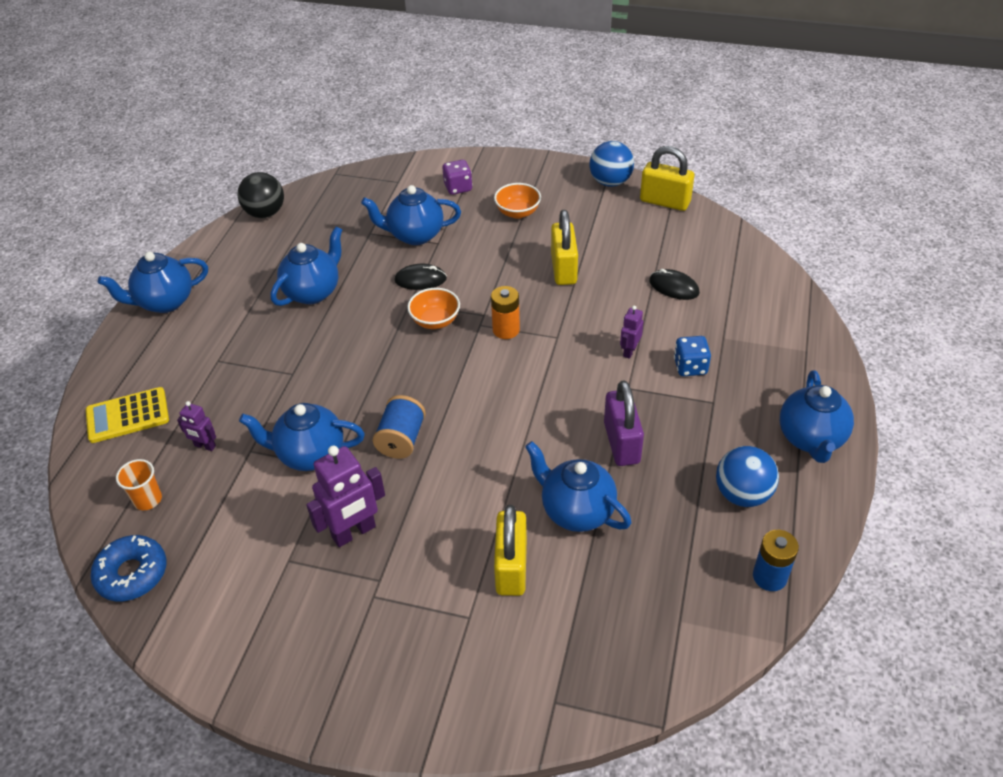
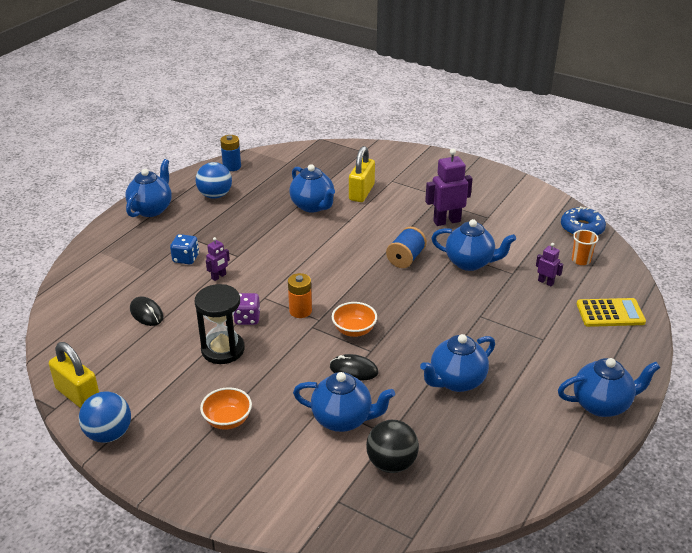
camera: 165 degrees left, 10 degrees down
black ball [237,172,284,218] -> black ball moved to [366,420,419,473]
purple dice [443,160,472,195] -> purple dice moved to [233,293,260,325]
yellow padlock [551,210,578,285] -> black hourglass [195,284,245,364]
purple padlock [604,380,644,466] -> none

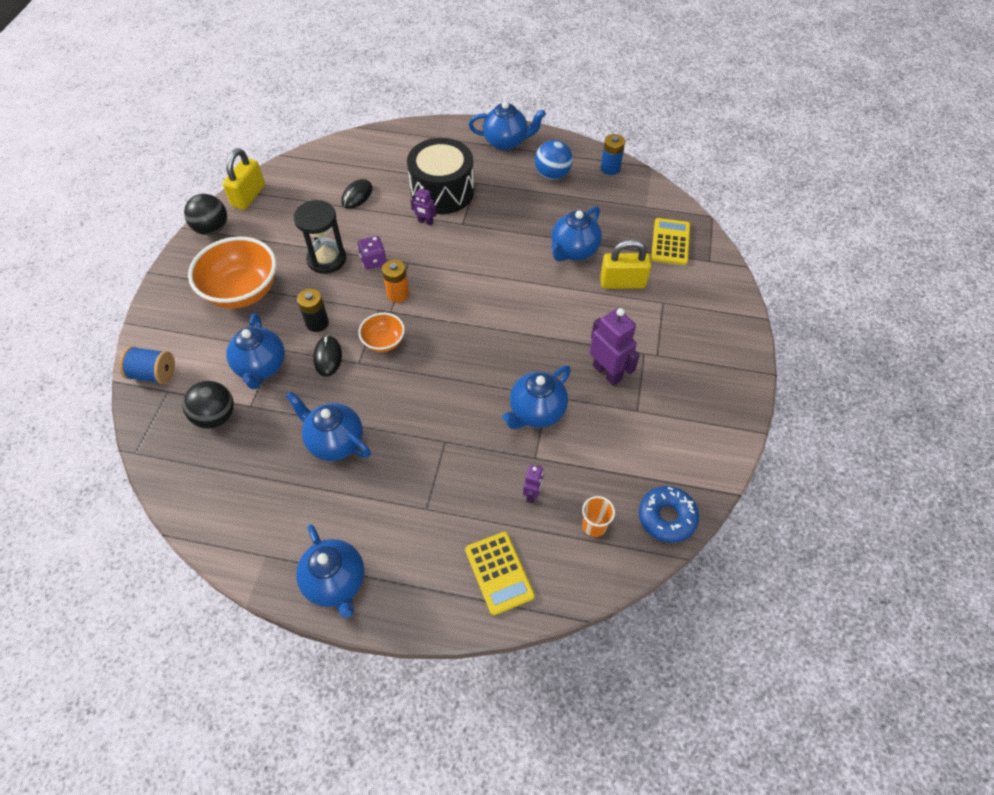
camera: 70 degrees right, 20 degrees up
blue ball [79,391,131,443] -> black ball [184,194,227,235]
blue dice [170,234,199,264] -> black drum [407,138,474,214]
orange bowl [200,387,252,430] -> orange bowl [188,237,276,309], size x1.93
blue spool [386,227,427,268] -> blue spool moved to [119,346,175,384]
blue teapot [431,219,516,271] -> blue teapot turned 45 degrees clockwise [502,366,571,429]
none -> black battery [297,289,329,332]
none -> yellow calculator [651,218,690,265]

